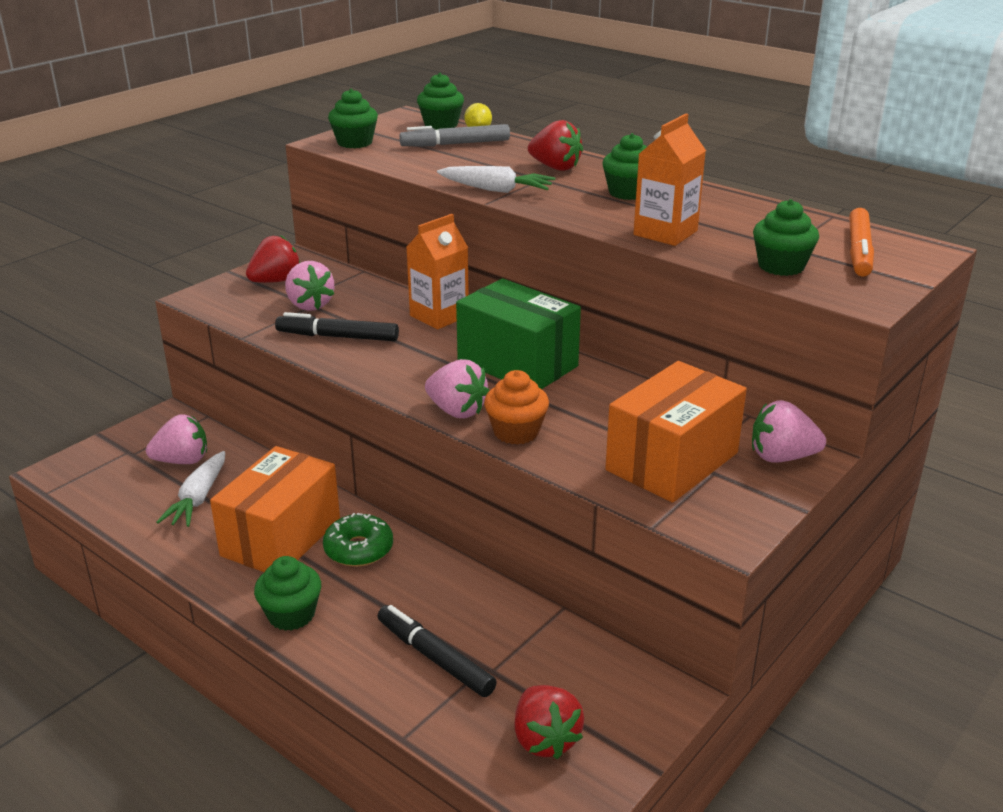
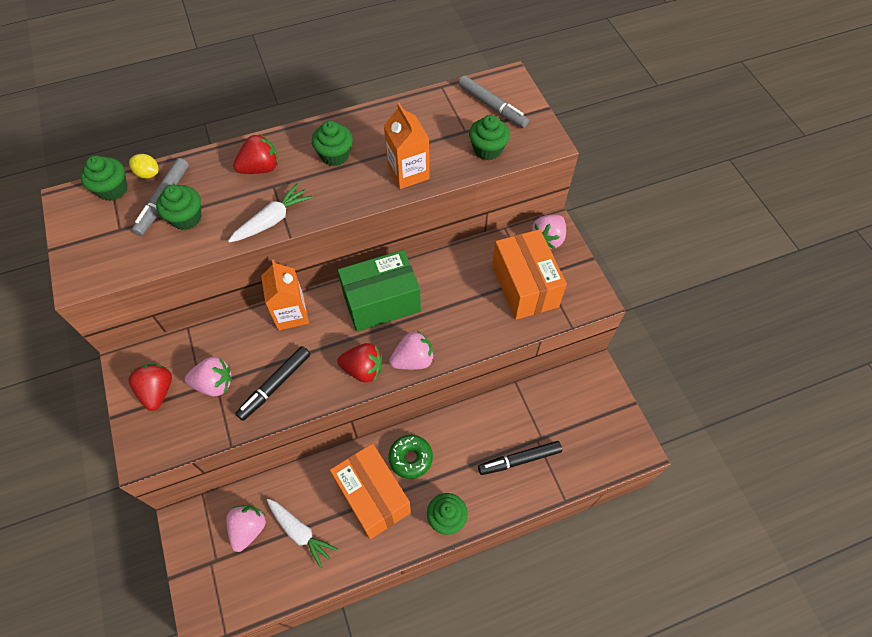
camera: 60 degrees left, 30 degrees up
green cupcake [328,89,378,148] -> green cupcake moved to [156,185,201,230]
orange cupcake [484,370,549,445] -> none
red strawberry [514,685,584,759] -> red strawberry moved to [337,343,382,382]
orange marker [849,208,874,276] -> grey marker [458,76,529,128]

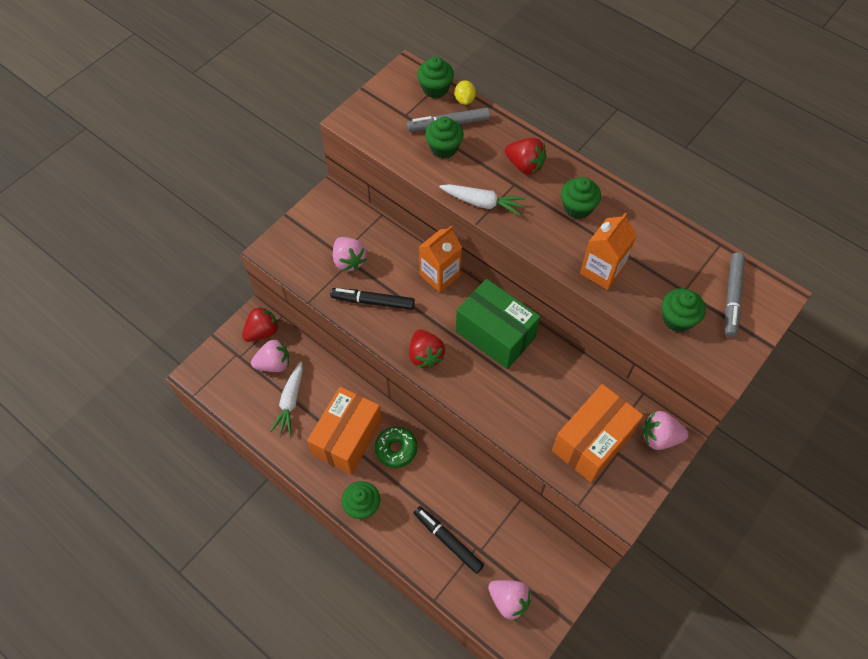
camera: 60 degrees right, 0 degrees up
red strawberry [128,364,172,411] -> red strawberry moved to [242,306,279,342]
pink strawberry [389,331,434,370] -> pink strawberry moved to [488,580,532,621]

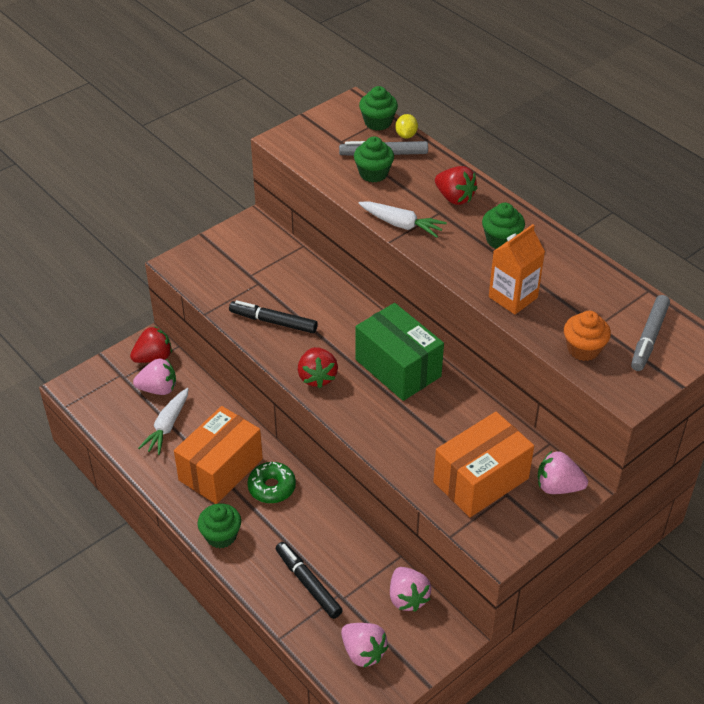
camera: 10 degrees right, 15 degrees down
pink strawberry [333,237,367,271] -> pink strawberry moved to [390,567,431,612]
orange carton [419,226,462,293] -> none
green cupcake [662,288,706,332] -> orange cupcake [564,311,611,361]

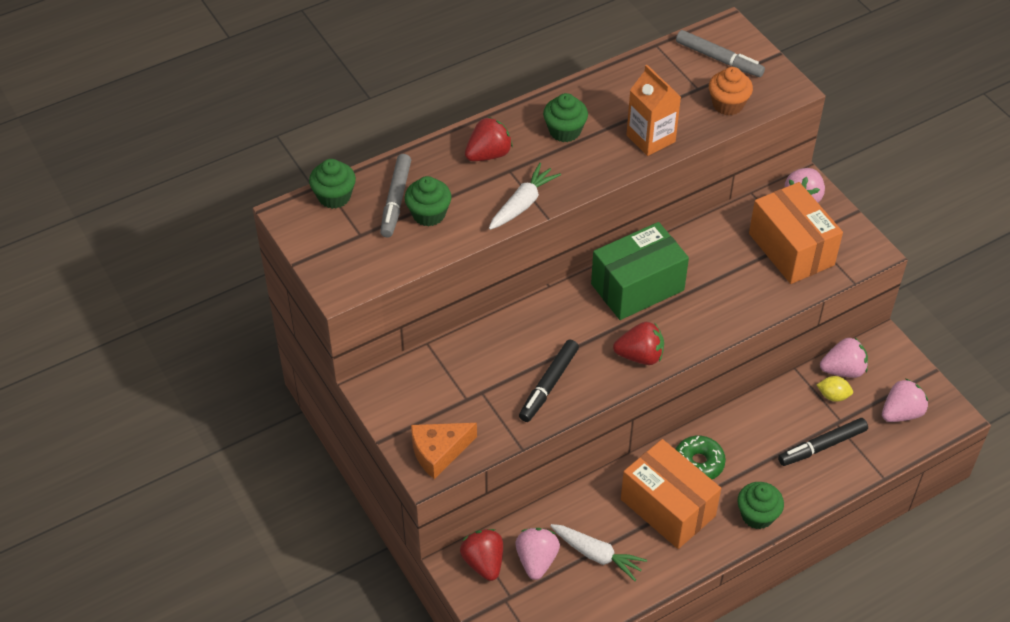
camera: 80 degrees left, 5 degrees up
yellow lemon [395,114,418,138] -> yellow lemon moved to [817,376,853,402]
none -> orange cheese [411,423,477,479]

